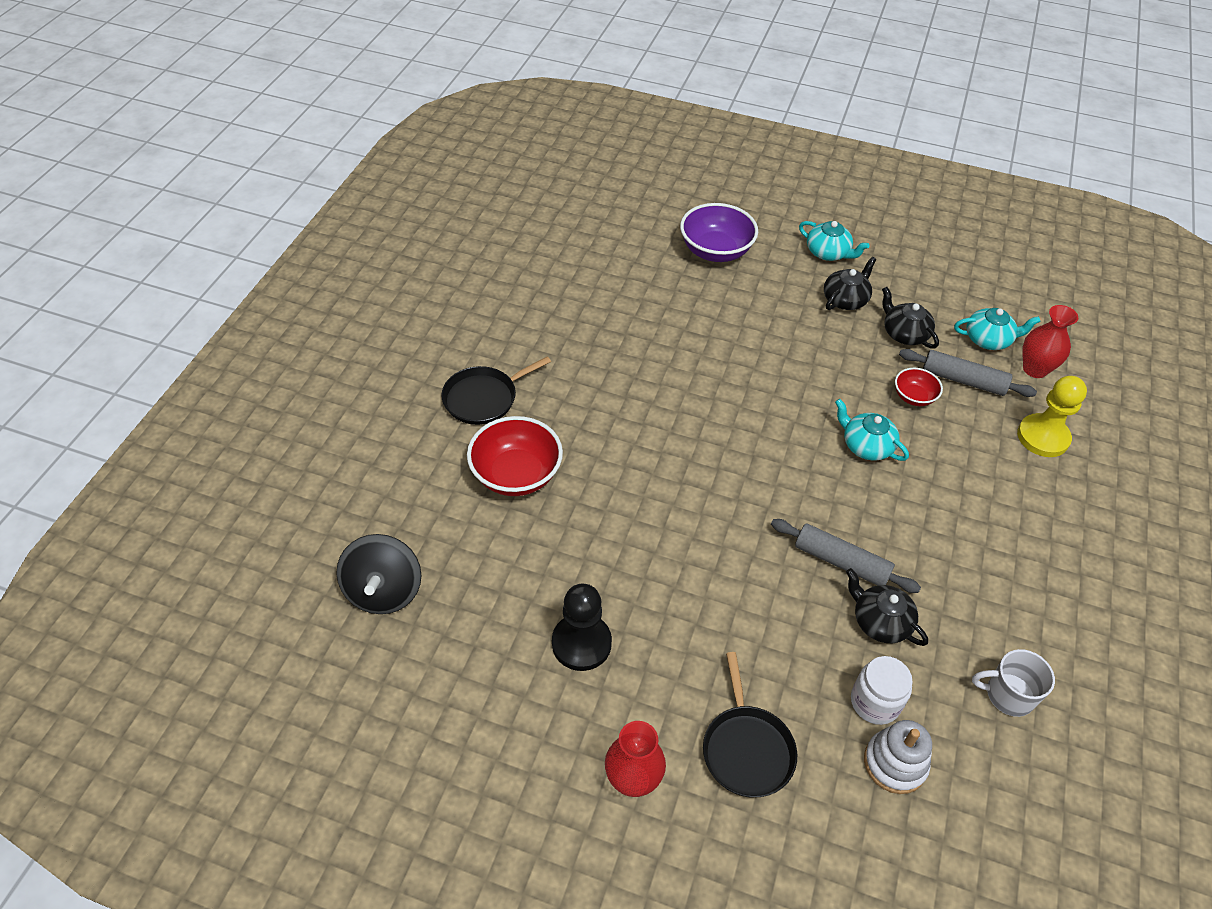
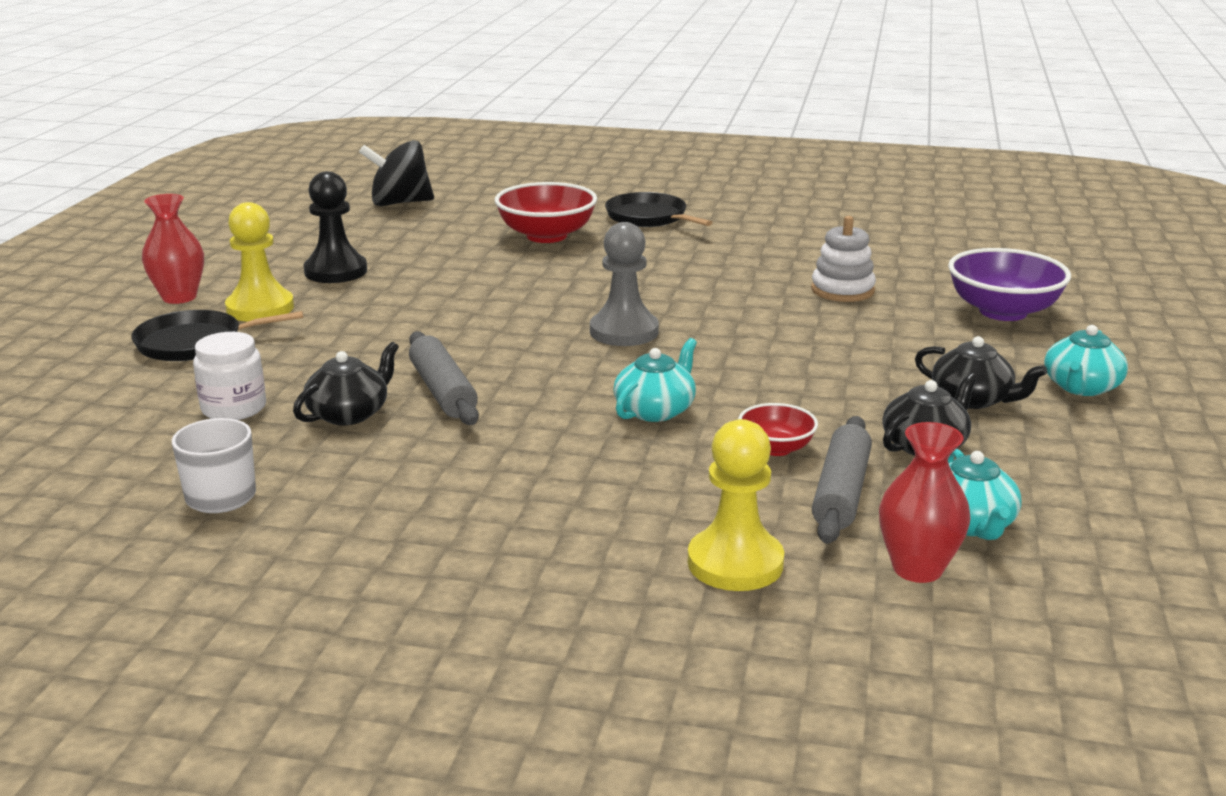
camera: 85 degrees right, 25 degrees down
grey rolling pin [771,519,921,593] -> grey rolling pin turned 45 degrees counterclockwise [409,331,479,425]
white stacking toy [864,720,932,794] -> white stacking toy moved to [811,216,876,302]
none -> yellow pawn [225,202,294,322]
none -> grey pawn [590,222,659,346]

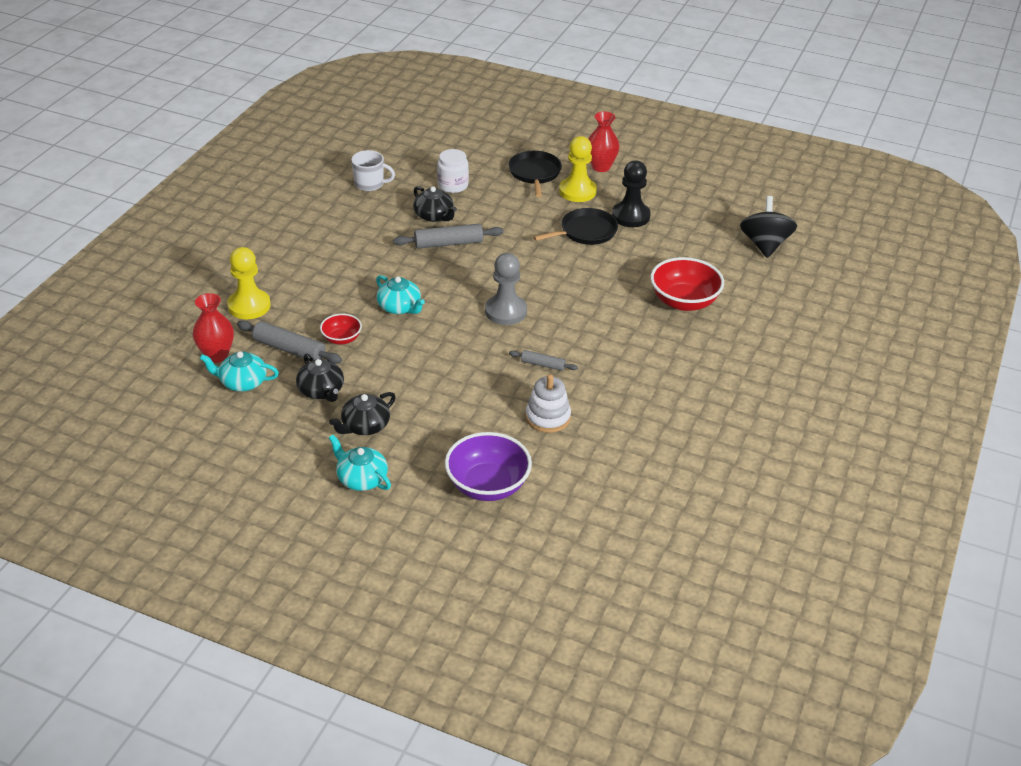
camera: 100 degrees right, 15 degrees up
black pan [605,192,713,227] -> black pan moved to [533,208,618,245]
none -> grey rolling pin [509,350,578,371]

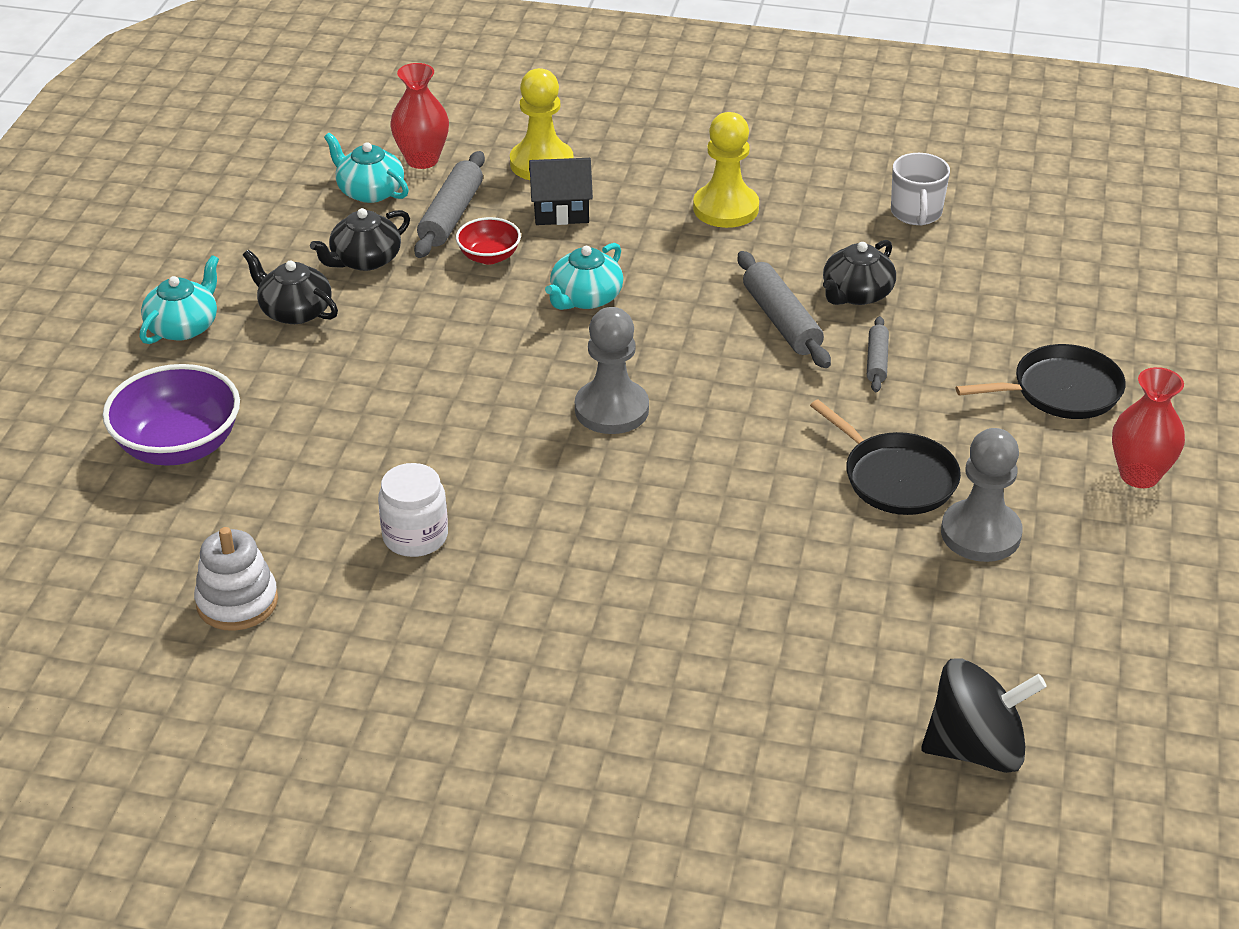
camera: 80 degrees right, 0 degrees up
turquoise teapot [200,351,279,391] -> turquoise teapot turned 45 degrees counterclockwise [324,133,409,203]
white jar [437,149,469,193] -> white jar moved to [378,463,448,557]
grey rolling pin [509,350,578,371] -> grey rolling pin moved to [867,316,889,392]
white stacking toy [526,374,571,433] -> white stacking toy moved to [194,527,278,631]
yellow pawn [559,136,597,202] -> yellow pawn moved to [693,112,759,228]
black pawn [612,160,651,227] -> grey pawn [941,428,1023,562]
red bowl [650,257,724,311] -> none
none -> black house [529,158,593,225]

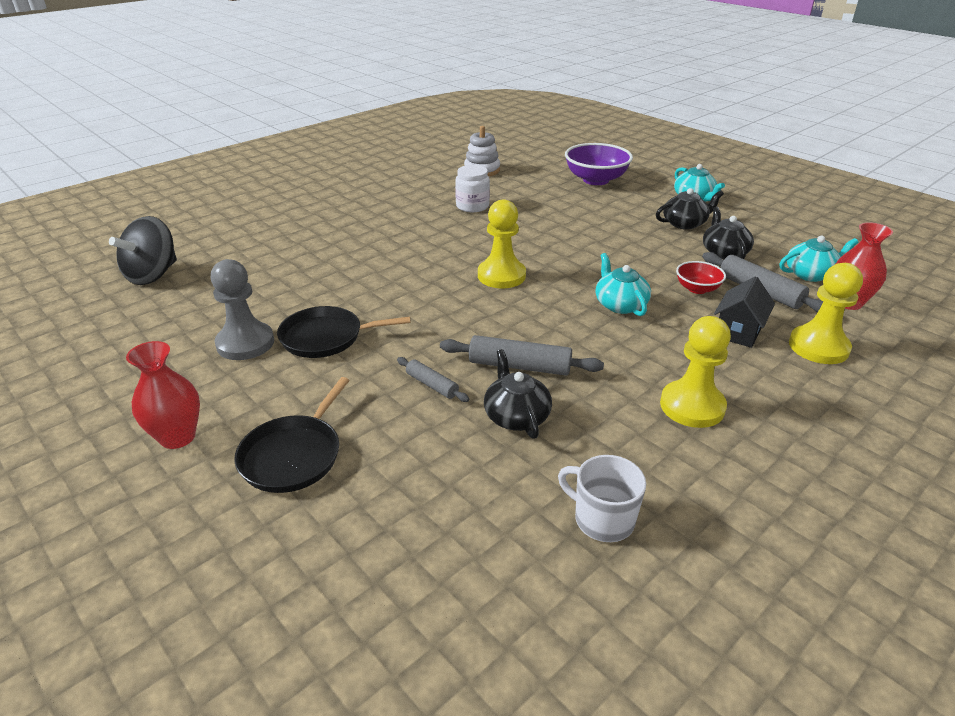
camera: 125 degrees right, 5 degrees down
grey pawn [575,307,649,434] -> yellow pawn [478,199,526,288]

